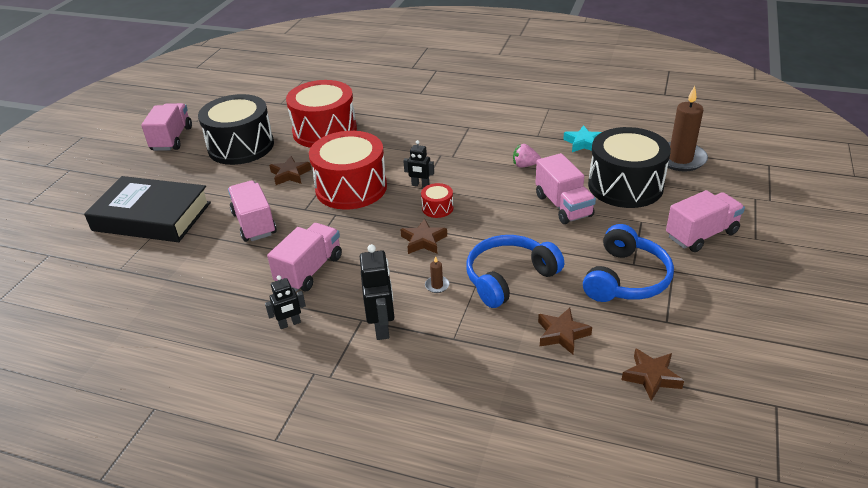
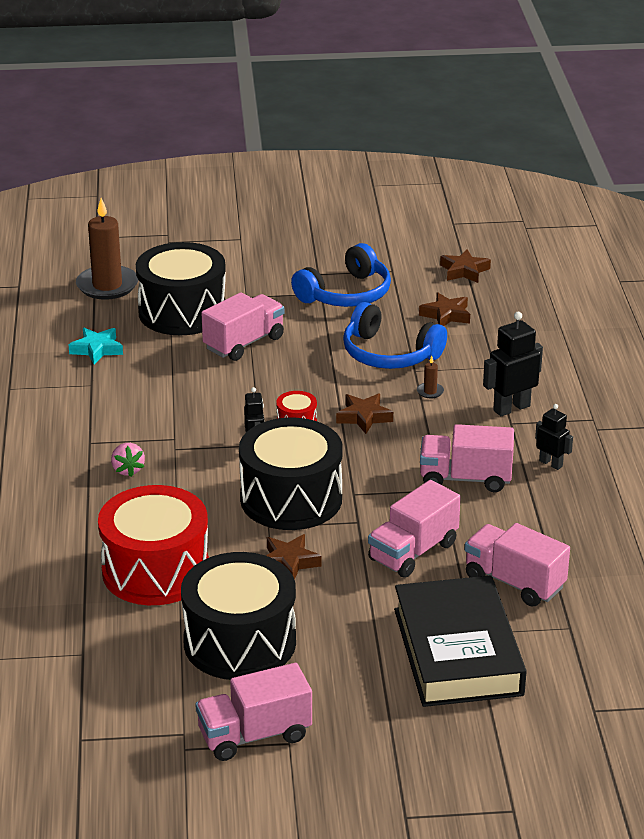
camera: 115 degrees left, 5 degrees down
red drum [309,131,387,210] -> black drum [239,418,343,530]
pink strawberry [513,144,541,167] -> pink strawberry moved to [111,443,145,477]
blue headphones [583,224,674,302] -> blue headphones turned 135 degrees clockwise [291,243,391,307]
pink truck [666,190,745,252] -> pink truck moved to [465,523,570,607]

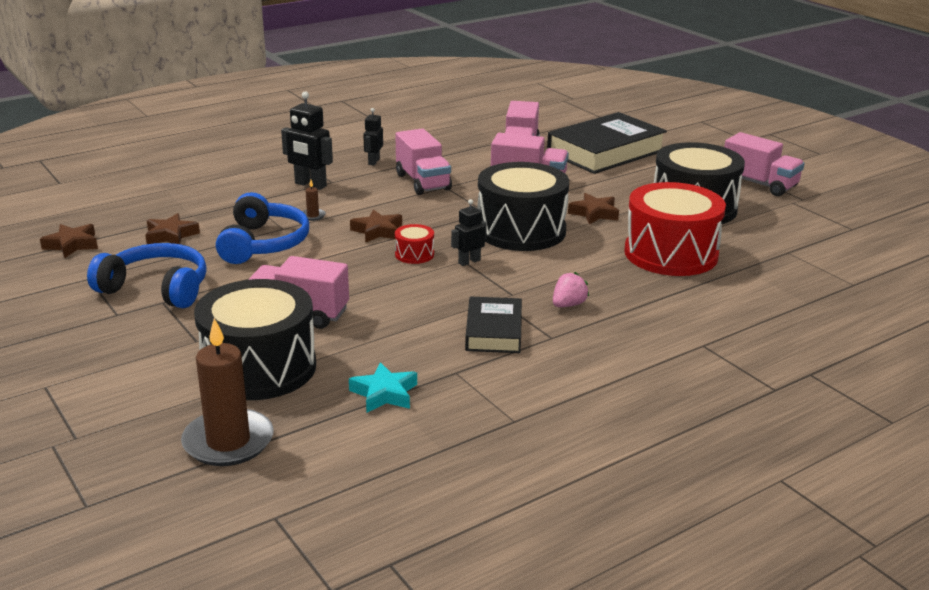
camera: 120 degrees left, 5 degrees down
none -> black book [465,297,522,353]

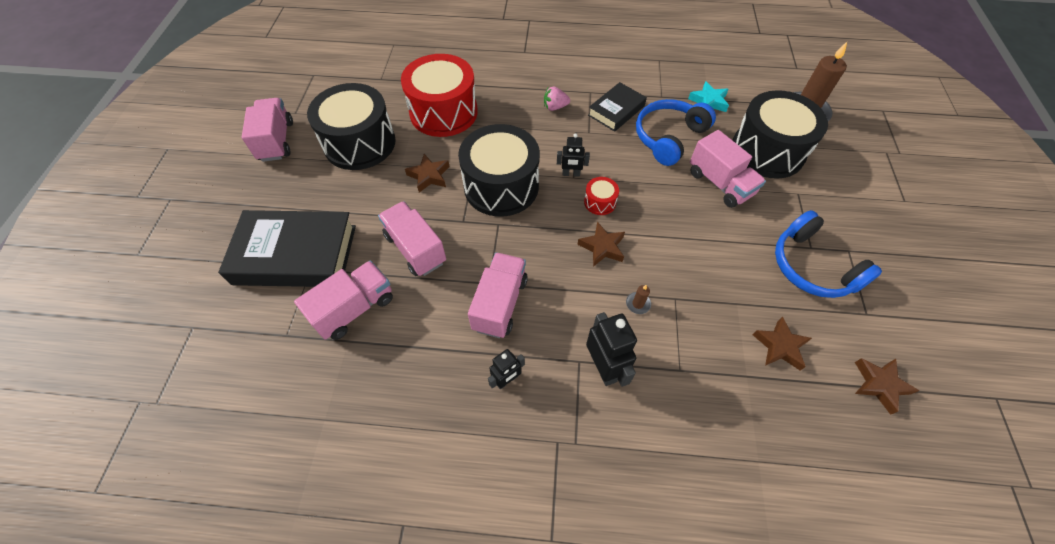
camera: 140 degrees left, 30 degrees up
blue headphones [216,192,309,264] -> blue headphones moved to [636,99,716,166]

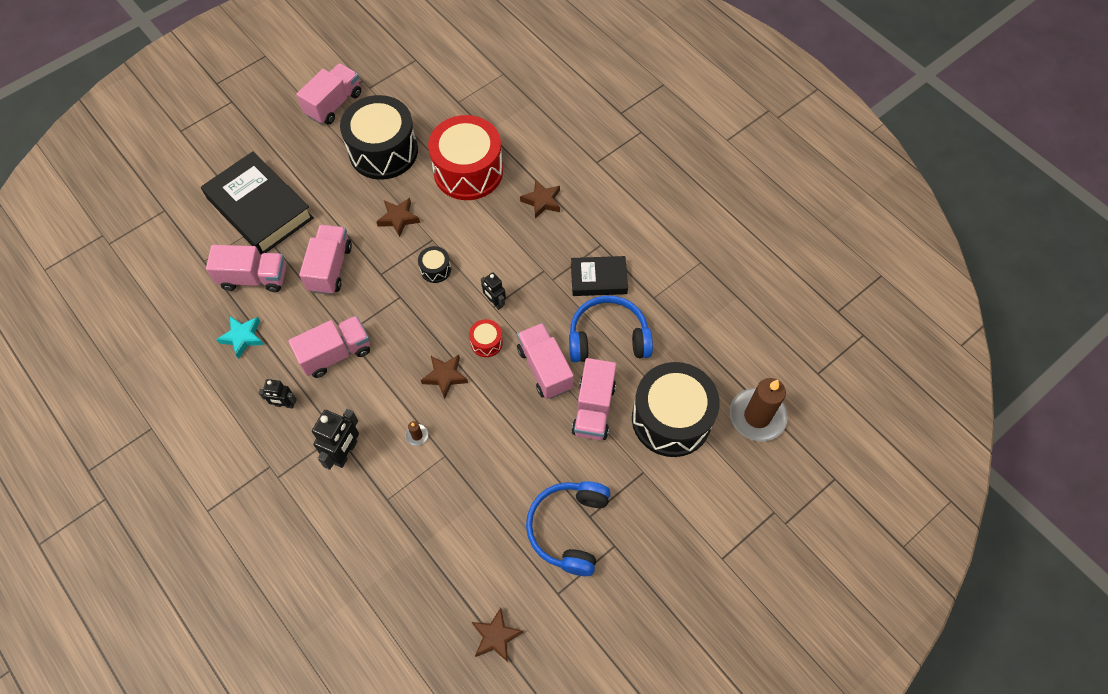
camera: 45 degrees right, 5 degrees up
black drum [458,124,540,217] -> black drum [418,246,451,283], size x0.42
pink strawberry [544,86,570,111] -> none
turquoise star [688,81,729,112] -> turquoise star moved to [216,316,264,359]
brown star [752,317,812,371] -> brown star moved to [520,179,560,219]
none -> pink truck [517,323,574,399]

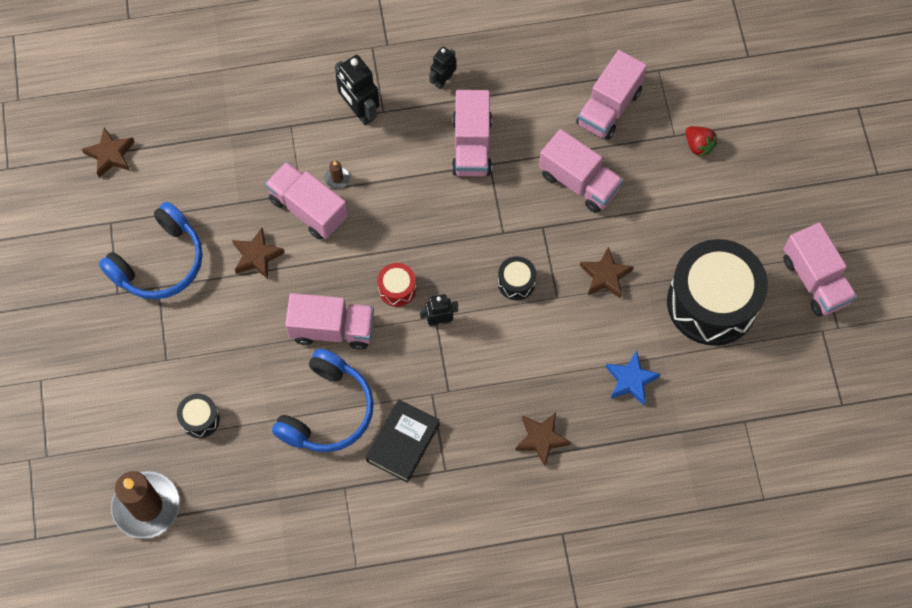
camera: 120 degrees right, 5 degrees up
black book [201,151,314,255] -> red strawberry [686,126,717,157]
turquoise star [216,316,264,359] -> none
brown star [421,355,468,399] -> brown star moved to [232,228,285,279]
red drum [428,115,503,200] -> blue star [606,351,660,405]
blue headphones [526,481,611,576] -> blue headphones turned 90 degrees clockwise [99,202,202,299]
pink truck [572,358,616,440] -> pink truck moved to [265,162,348,240]
black drum [632,362,720,457] -> black drum [177,394,220,438], size x0.42

